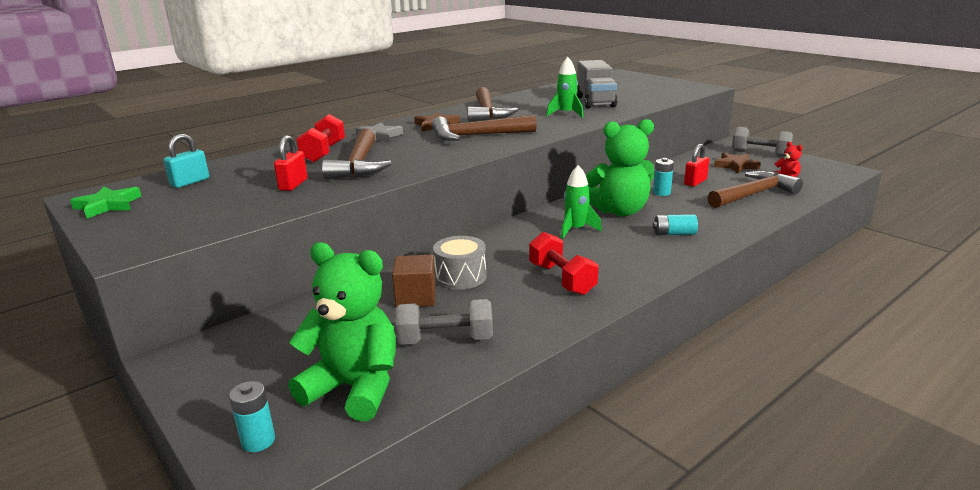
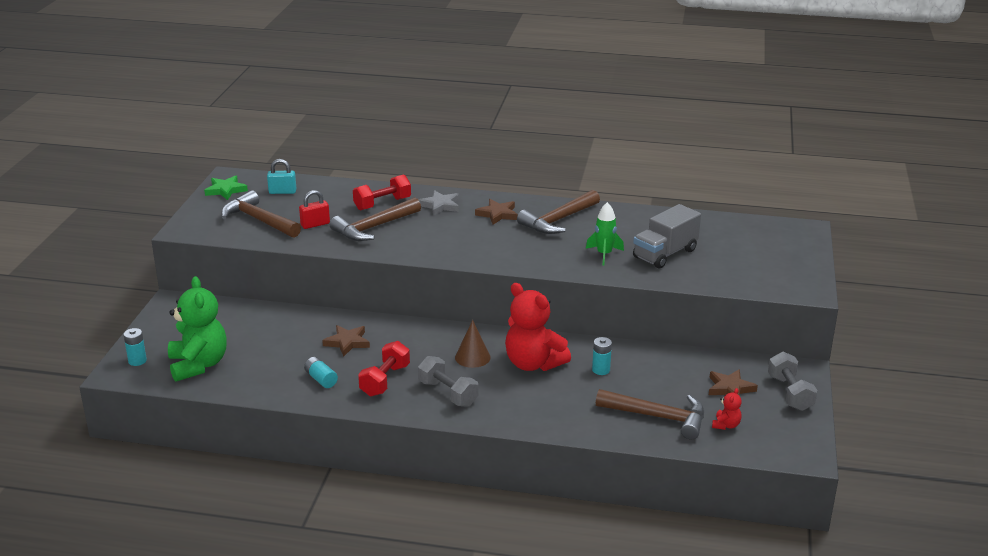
camera: 50 degrees right, 5 degrees up
brown cube [392,255,436,307] -> none
grey dumbbell [396,299,493,345] -> grey dumbbell moved to [418,356,478,407]
brown hammer [432,115,537,141] -> brown hammer moved to [221,190,301,238]
grey drum [433,236,487,290] -> brown star [322,325,370,357]
green rocket [561,165,602,239] -> brown cone [455,320,491,368]
green teddy bear [586,119,654,216] -> red teddy bear [505,283,571,371]
turquoise battery [653,214,698,235] -> turquoise battery moved to [304,357,338,388]
red padlock [684,144,709,187] -> none

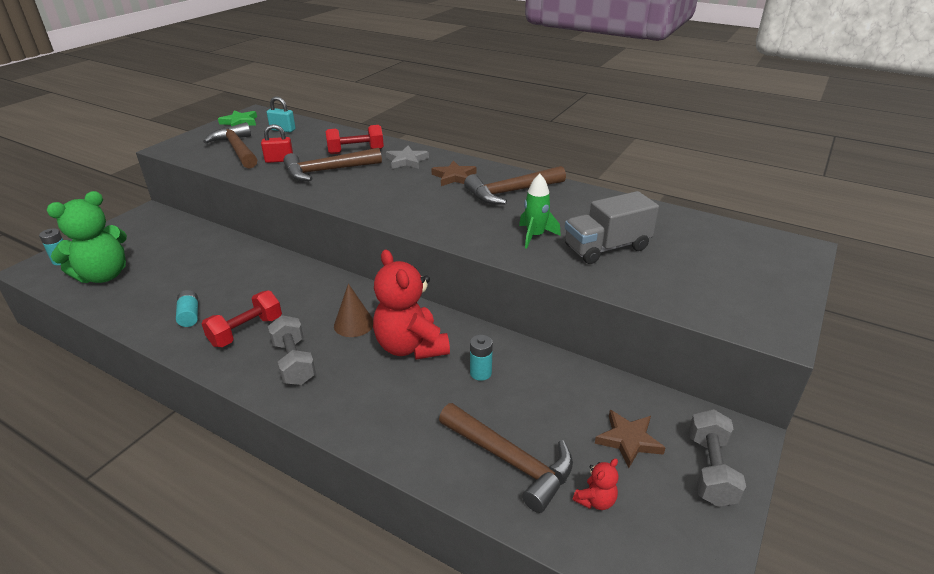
camera: 20 degrees right, 5 degrees up
green teddy bear [168,276,227,382] -> green teddy bear turned 45 degrees clockwise [47,191,127,283]
brown star [322,325,370,357] -> none

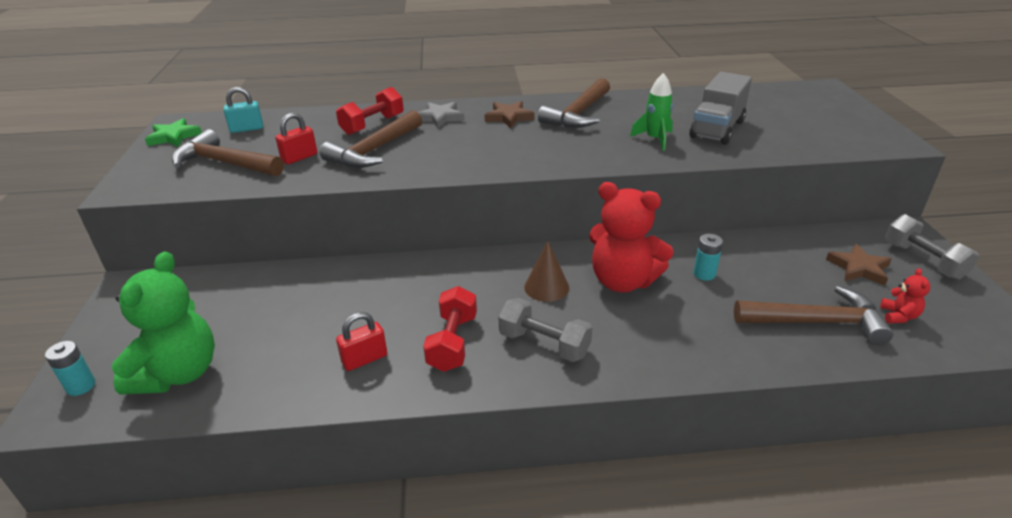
camera: 35 degrees left, 0 degrees up
turquoise battery [176,290,198,327] -> red padlock [336,312,387,371]

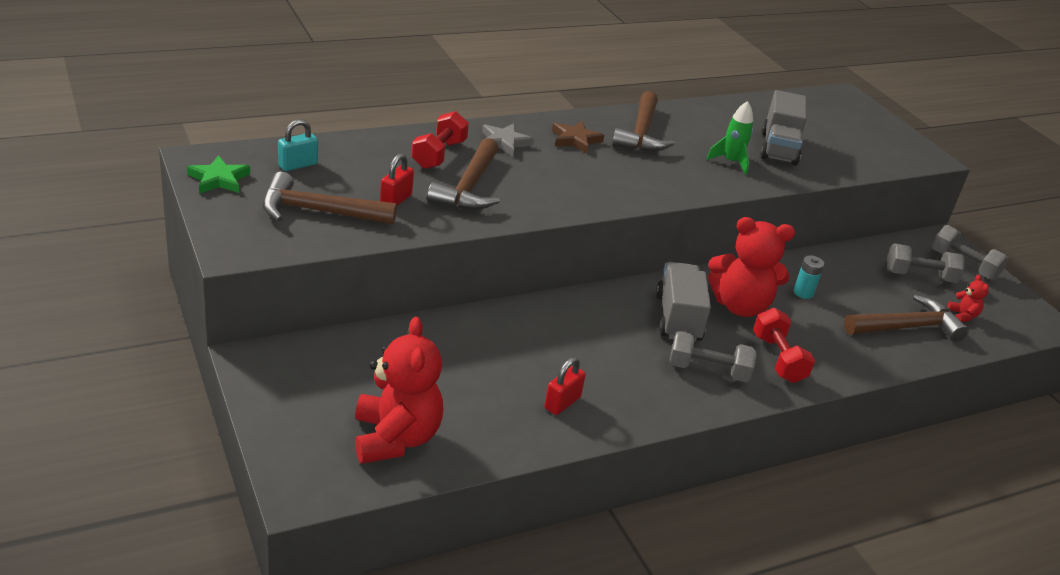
camera: 25 degrees left, 0 degrees up
turquoise battery [45,341,95,396] -> none
green teddy bear [111,251,215,395] -> red teddy bear [355,317,443,464]
red dumbbell [423,286,477,372] -> red dumbbell moved to [753,308,815,383]
brown cone [524,241,569,302] -> grey truck [656,262,711,342]
brown star [826,244,892,286] -> grey dumbbell [887,243,965,283]

